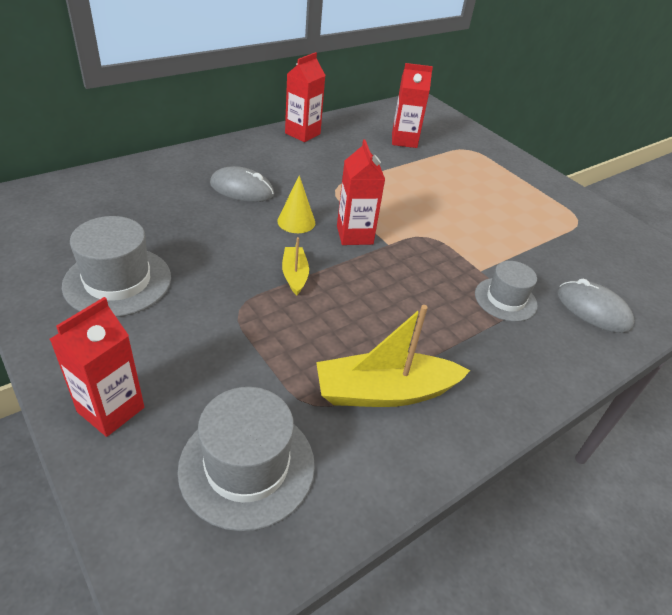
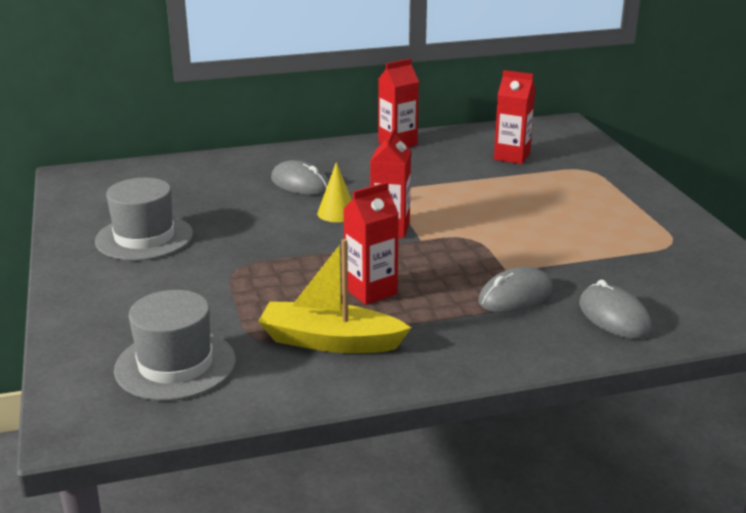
camera: 25 degrees right, 15 degrees down
red carton [50,297,144,437] -> red carton moved to [343,182,399,305]
yellow boat [282,237,309,296] -> none
grey hat [475,261,538,322] -> grey mouse [478,267,553,313]

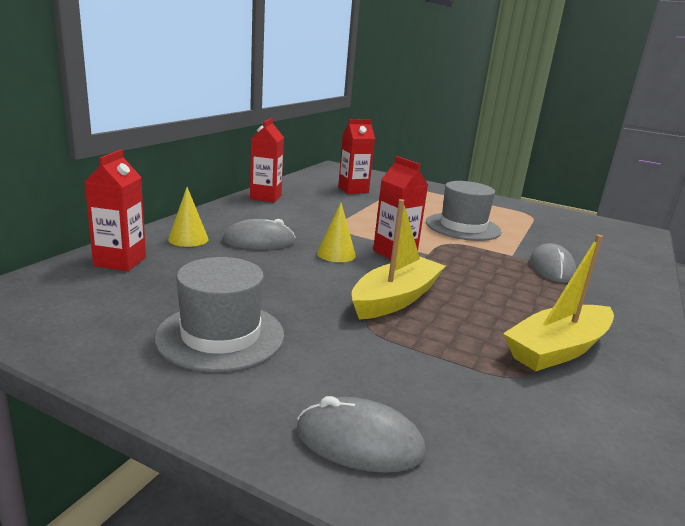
camera: 50 degrees left, 5 degrees down
grey hat [114,290,236,401] -> grey hat moved to [426,181,502,241]
red carton [343,182,399,305] -> red carton moved to [85,150,146,271]
grey mouse [579,279,652,339] -> grey mouse moved to [296,396,426,473]
none -> yellow cone [168,187,208,247]
none -> yellow boat [352,199,446,320]

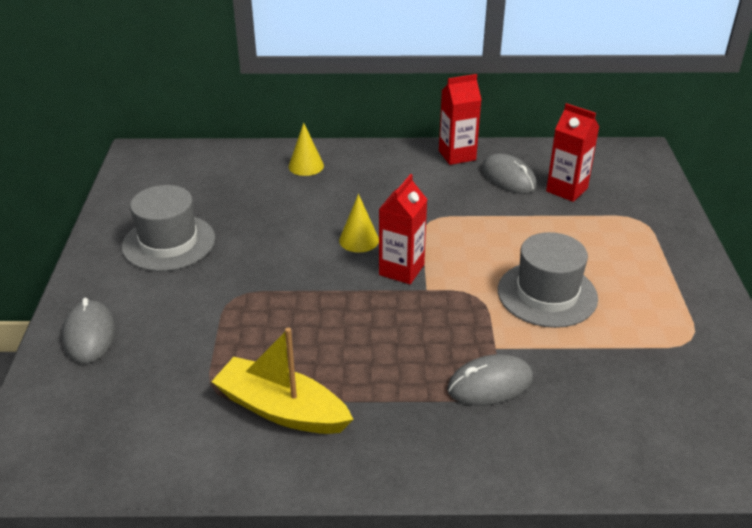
camera: 65 degrees right, 15 degrees up
red carton [85,150,146,271] -> none
grey mouse [223,219,296,250] -> grey mouse moved to [481,153,537,194]
yellow boat [352,199,446,320] -> none

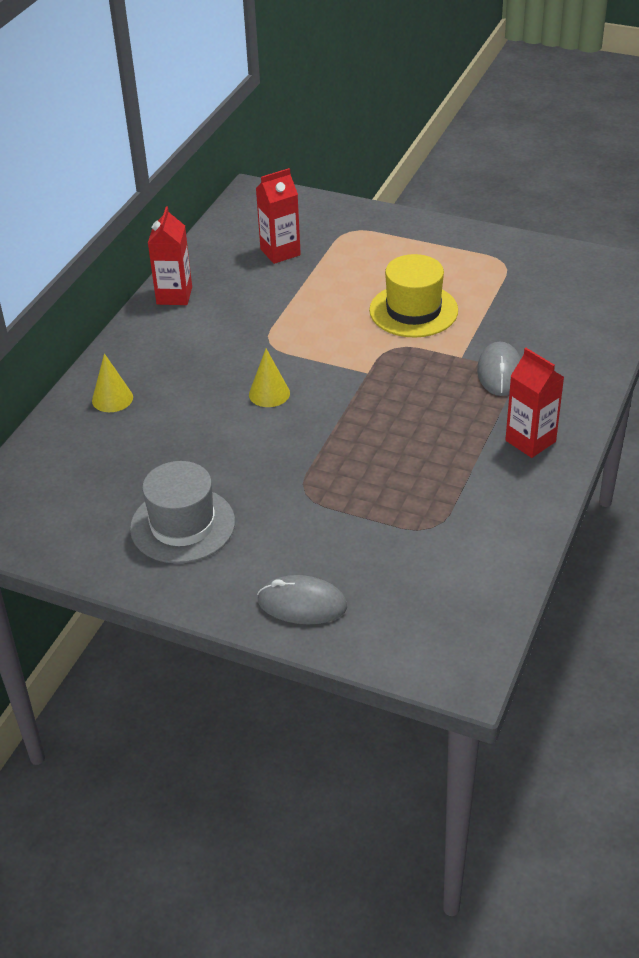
camera: 65 degrees left, 5 degrees up
yellow boat [211,327,354,434] -> none
red carton [379,174,428,284] -> red carton moved to [505,348,564,458]
grey mouse [481,153,537,194] -> none
grey hat [498,232,598,328] -> yellow hat [369,254,458,338]

